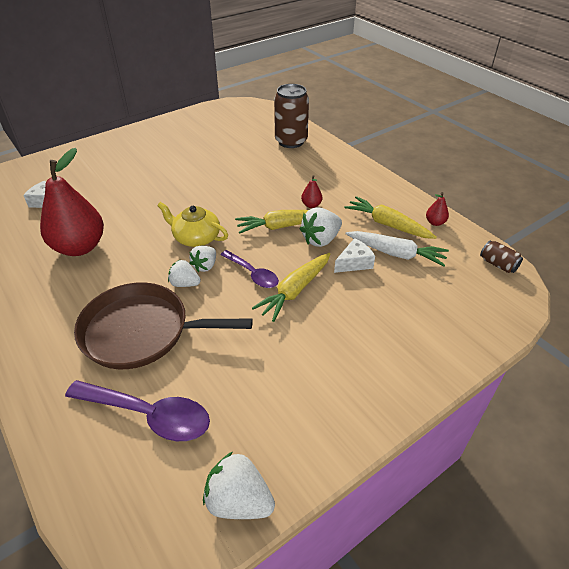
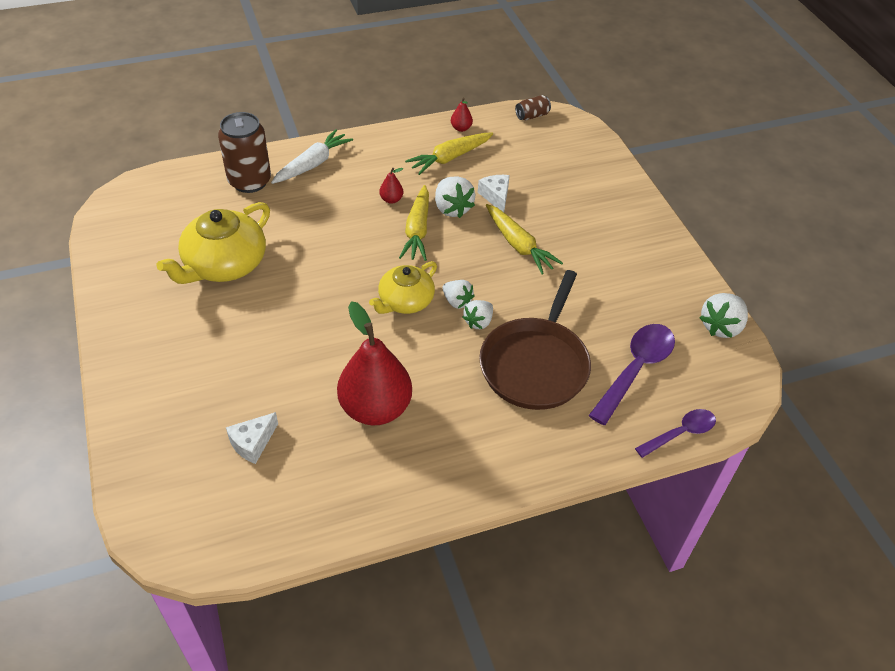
camera: 75 degrees left, 5 degrees up
purple spoon [220,250,279,288] -> purple spoon moved to [635,409,716,458]
white carrot [346,231,449,266] -> white carrot moved to [271,129,353,184]
none -> yellow teapot [157,202,270,284]

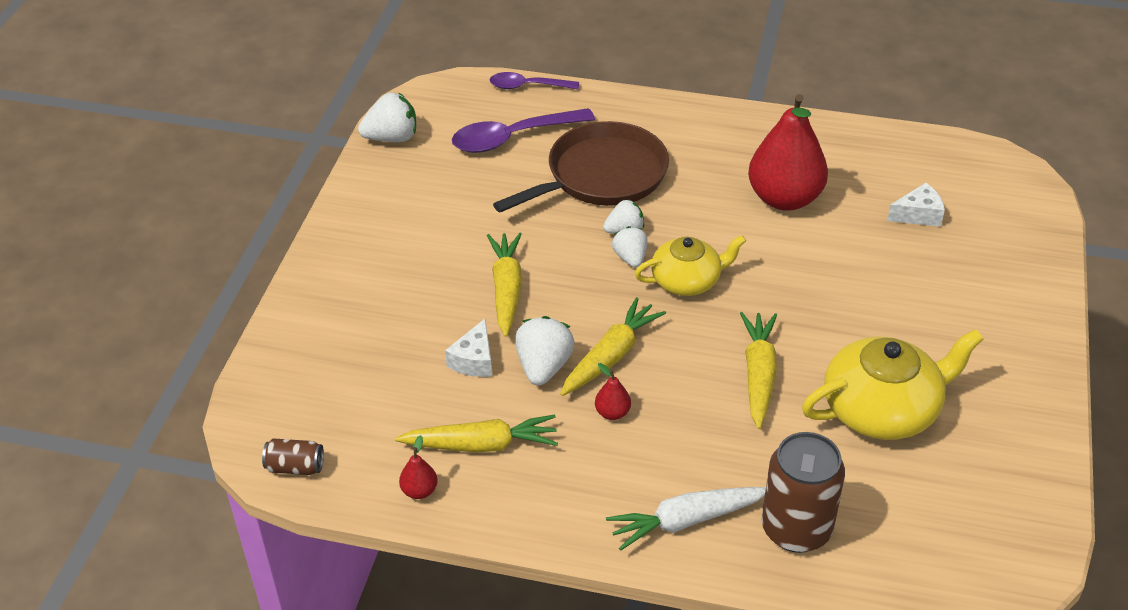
camera: 145 degrees left, 5 degrees down
none -> yellow carrot [740,312,777,429]

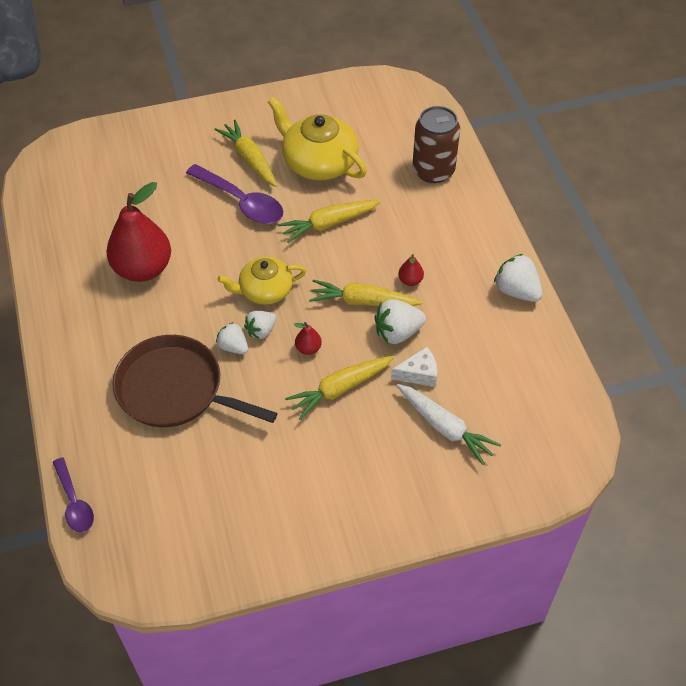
camera: 120 degrees left, 10 degrees up
brown can [262,438,324,475] -> none
white strawberry [358,92,416,142] -> white strawberry moved to [494,254,543,302]
yellow carrot [395,415,558,453] -> yellow carrot moved to [214,120,277,187]
red pear [399,435,438,499] -> red pear moved to [294,322,322,355]
purple spoon [452,108,595,153] -> purple spoon moved to [186,164,283,224]
white carrot [606,487,766,551] -> white carrot moved to [397,384,501,465]
yellow teapot [635,235,746,296] -> yellow teapot turned 60 degrees counterclockwise [217,257,306,305]
white cheese [887,183,945,226] -> none

